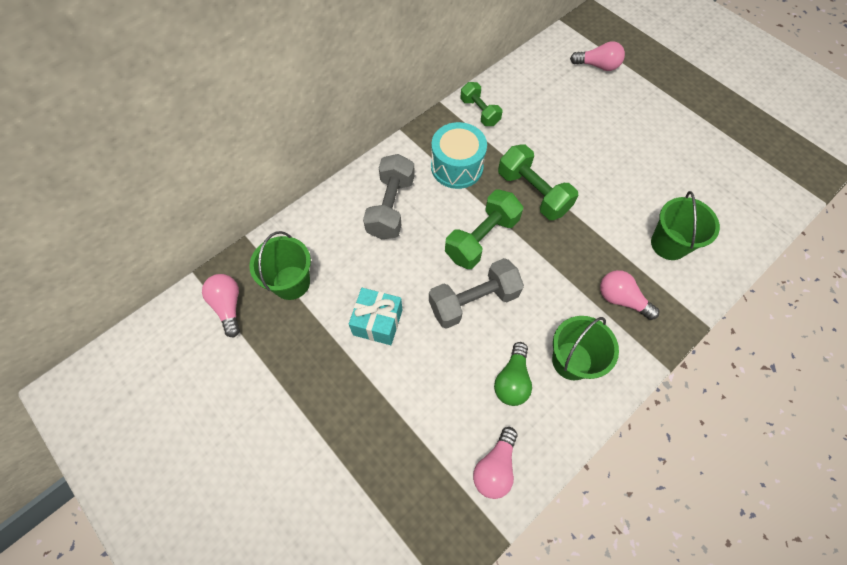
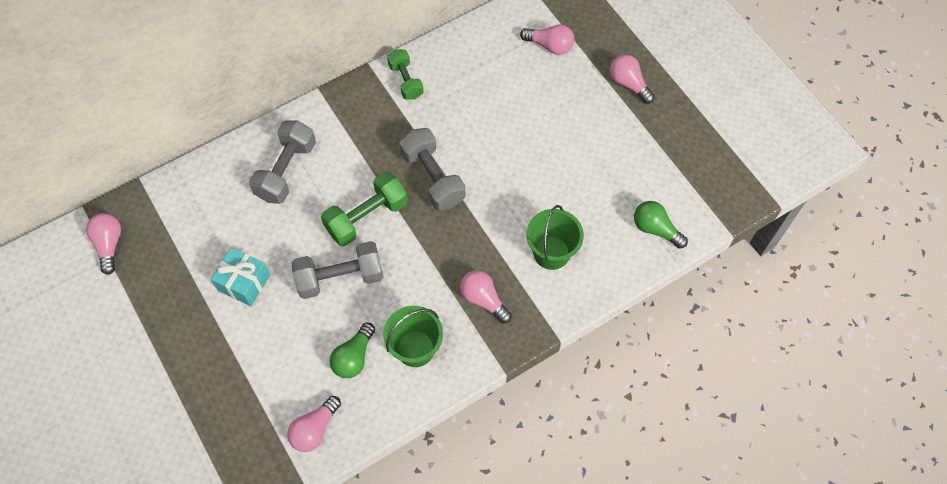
camera: 10 degrees right, 0 degrees up
green bucket [249,231,311,300] -> none
turquoise drum [431,122,487,189] -> none
green dumbbell [498,144,578,220] -> grey dumbbell [400,128,465,211]
none -> pink light bulb [610,54,655,104]
none -> green light bulb [634,201,688,249]

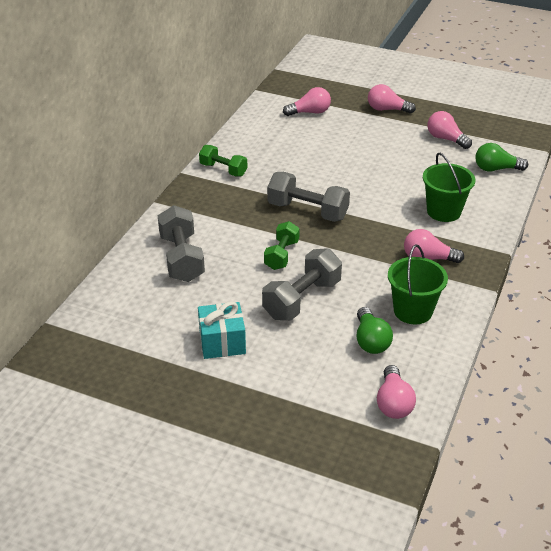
camera: 35 degrees left, 25 degrees down
pink light bulb [86,213,121,275] -> pink light bulb moved to [427,111,472,149]
green dumbbell [321,172,408,246] -> green dumbbell [264,221,300,270], size x0.65

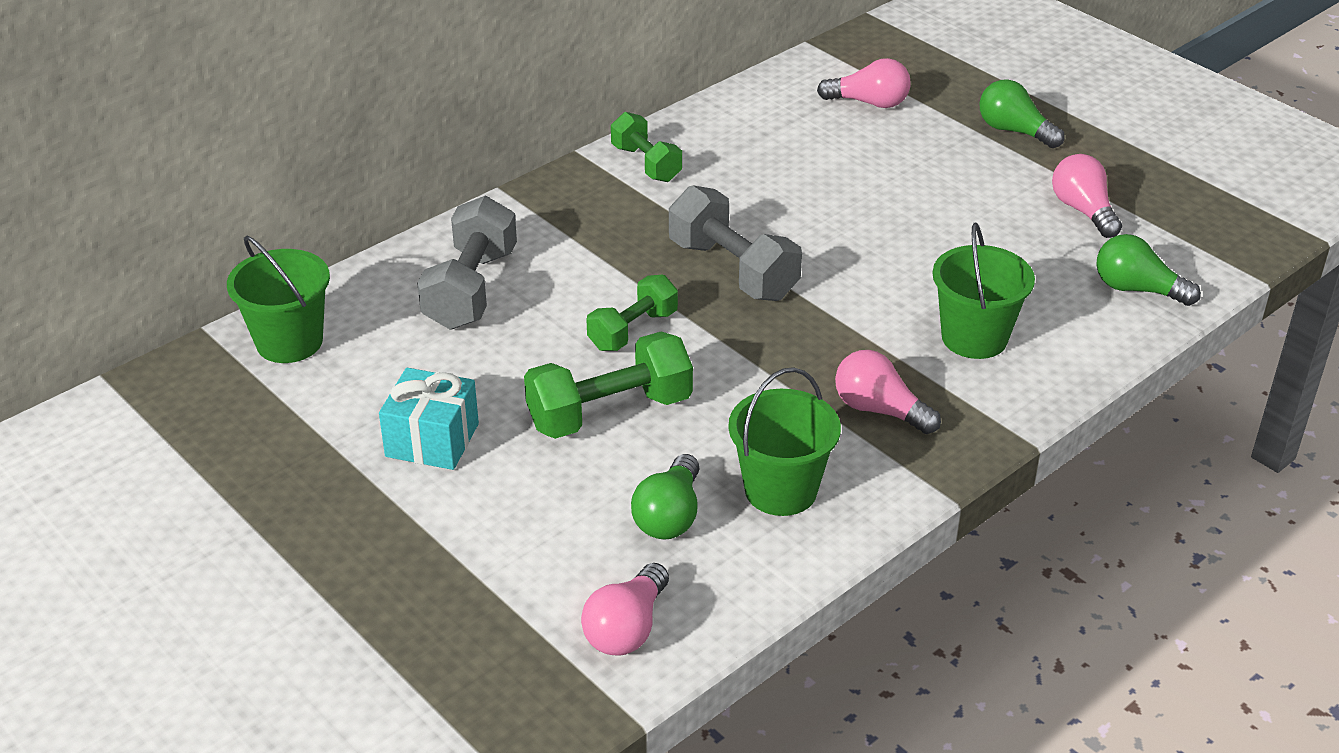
camera: 25 degrees right, 0 degrees up
grey dumbbell [262,248,342,320] -> green dumbbell [524,332,693,439]
pink light bulb [368,84,416,114] -> green light bulb [980,79,1064,148]
none -> green bucket [227,236,330,363]

